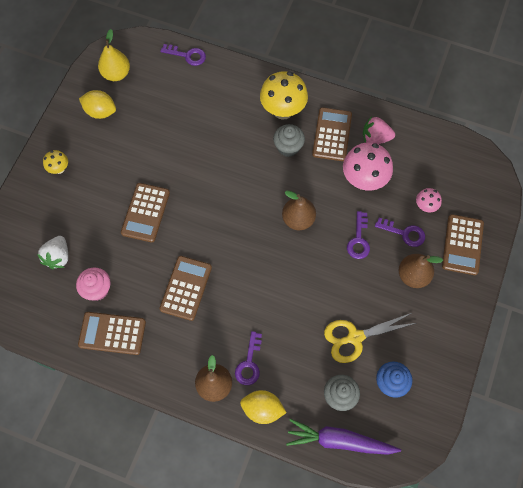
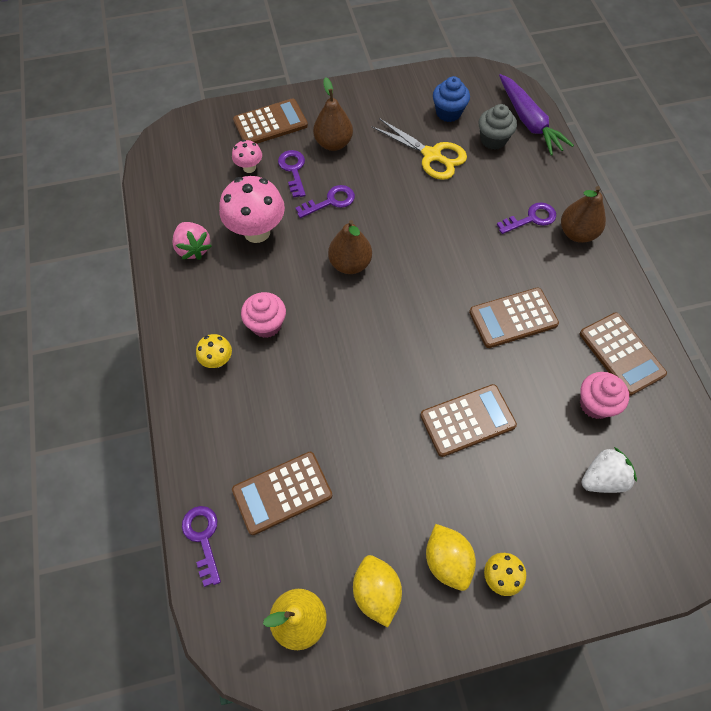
camera: 125 degrees left, 5 degrees down
yellow lemon [240,390,287,424] -> yellow lemon moved to [426,524,476,591]
yellow mushroom [260,71,308,120] -> yellow mushroom [196,334,232,368], size x0.51
grey cupcake [273,124,305,157] -> pink cupcake [241,292,286,338]
brown calculator [312,107,352,161] -> brown calculator moved to [232,452,332,535]

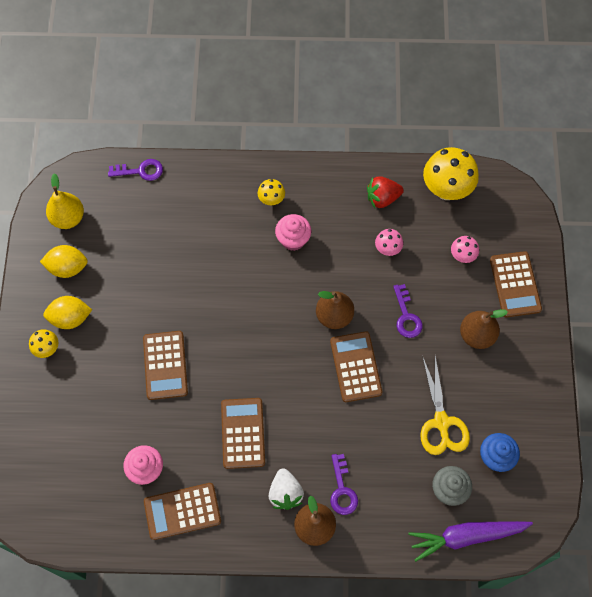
camera: 105 degrees right, 5 degrees up
pink strawberry [172,222,212,260] -> red strawberry [367,176,404,208]
pink mushroom [219,176,285,243] -> pink mushroom [375,229,403,256], size x0.51
brown calculator [232,452,332,535] -> brown calculator moved to [330,331,382,402]
purple key [278,150,306,198] -> none
yellow scissors [372,118,467,180] -> yellow scissors turned 60 degrees counterclockwise [421,356,470,455]
white strawberry [582,447,637,493] -> white strawberry moved to [268,468,304,510]
none -> yellow mushroom [423,147,479,200]

